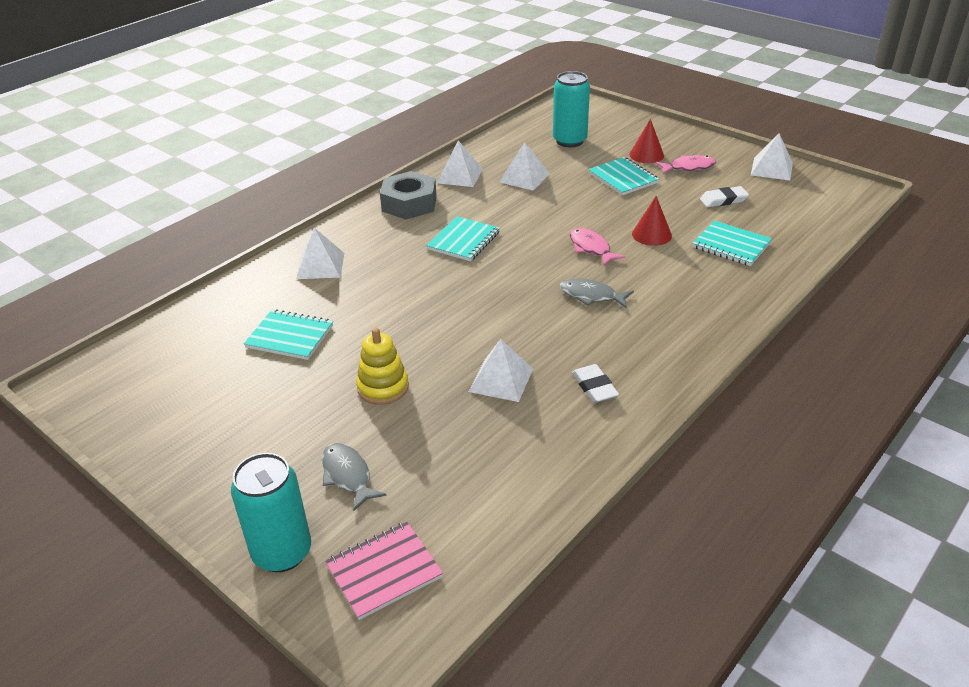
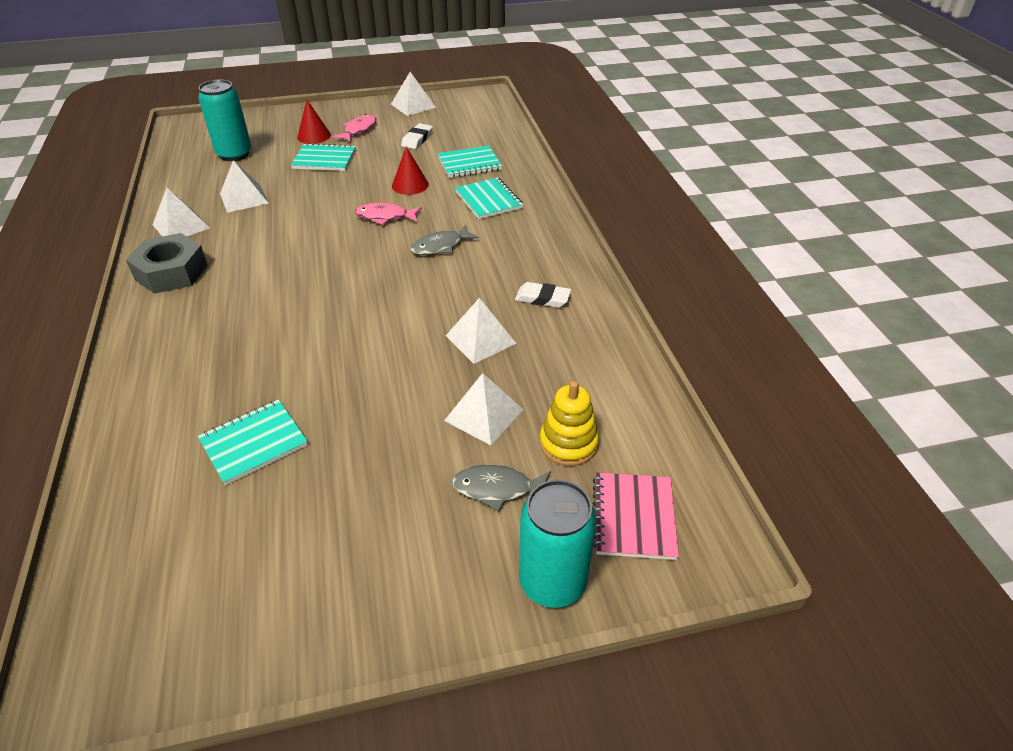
camera: 55 degrees left, 5 degrees up
white pyramid [296,228,344,279] -> white pyramid moved to [444,373,523,445]
yellow stacking toy [356,327,409,405] -> yellow stacking toy moved to [539,381,599,466]
turquoise notebook [426,216,500,261] -> turquoise notebook moved to [455,178,523,219]

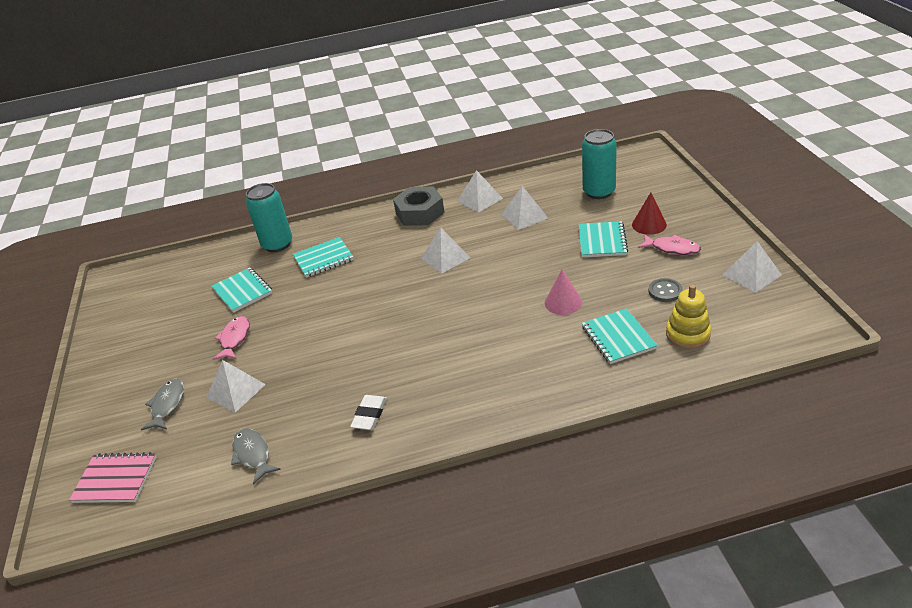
camera: 95 degrees right, 5 degrees down
pink fish [355,203,422,225] -> pink fish moved to [213,316,249,360]
red cone [392,146,429,195] -> pink cone [545,269,582,315]
white eraser [401,123,433,149] -> grey button [648,278,683,302]
grey fish [410,224,479,255] -> grey fish moved to [231,428,281,485]
white pyramid [446,298,516,364] -> white pyramid moved to [421,227,470,274]
turquoise notebook [455,178,523,219] -> turquoise notebook moved to [293,237,354,278]
turquoise can [519,480,596,608] -> turquoise can moved to [246,183,292,252]
yellow stacking toy [539,381,599,466] -> yellow stacking toy moved to [666,285,711,349]

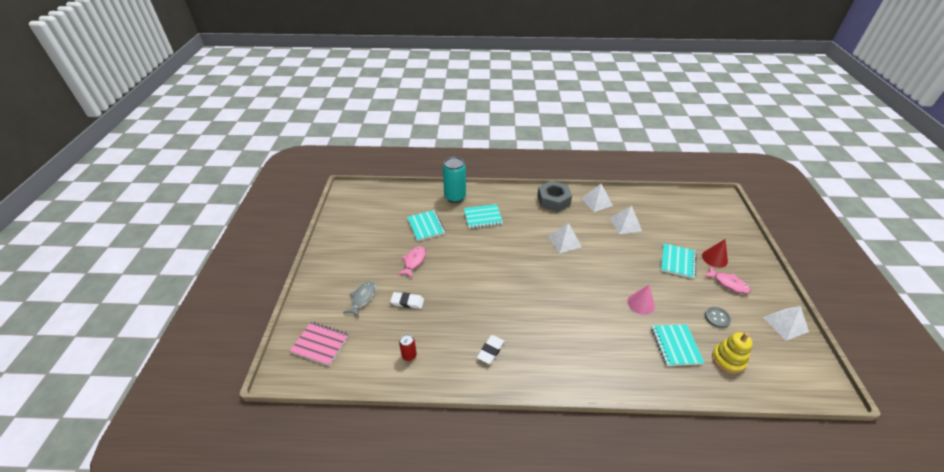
camera: 10 degrees right, 5 degrees up
white pyramid [206,360,266,413] -> white eraser [390,292,424,309]
grey fish [231,428,281,485] -> red can [399,334,417,361]
turquoise can [582,129,617,199] -> none

